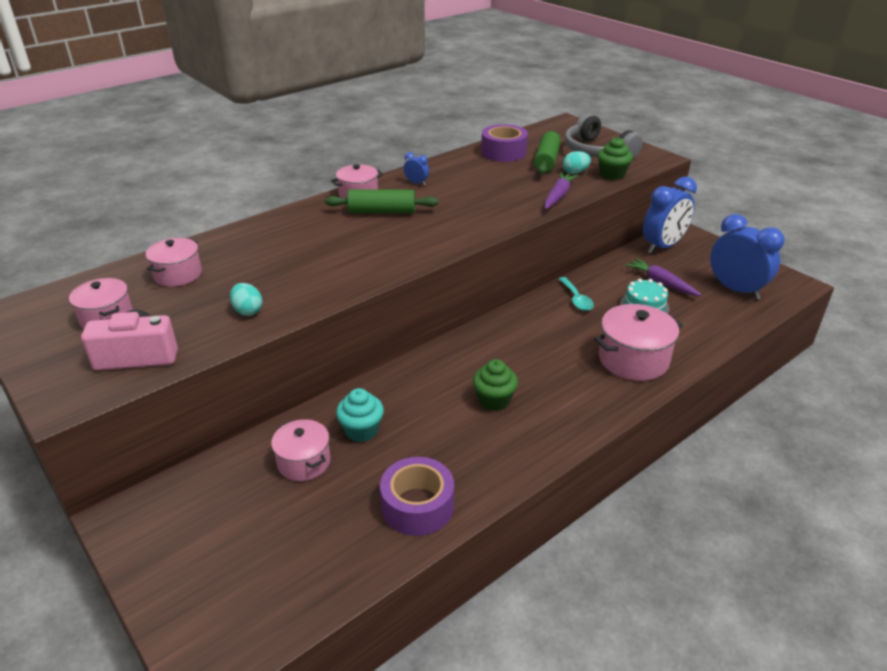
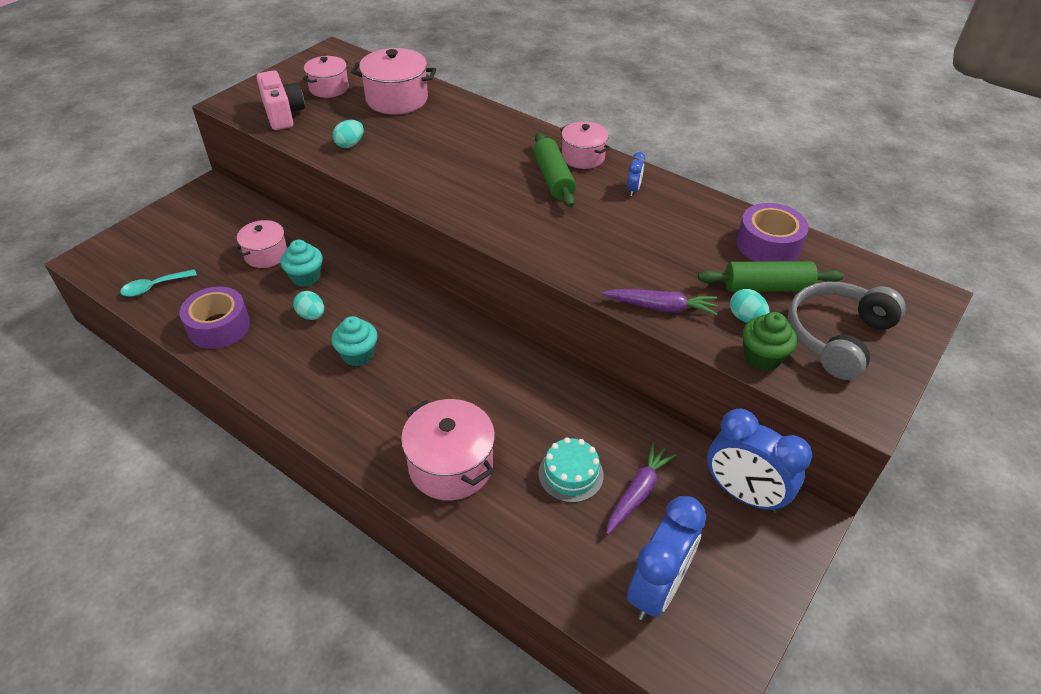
camera: 75 degrees right, 10 degrees up
pink pot [146,238,202,287] -> pink pot [351,48,436,115], size x1.55
green cupcake [473,359,518,411] -> turquoise cupcake [331,316,378,366]
turquoise spoon [559,277,594,311] -> turquoise spoon moved to [120,269,197,297]
none -> turquoise egg [293,291,324,320]

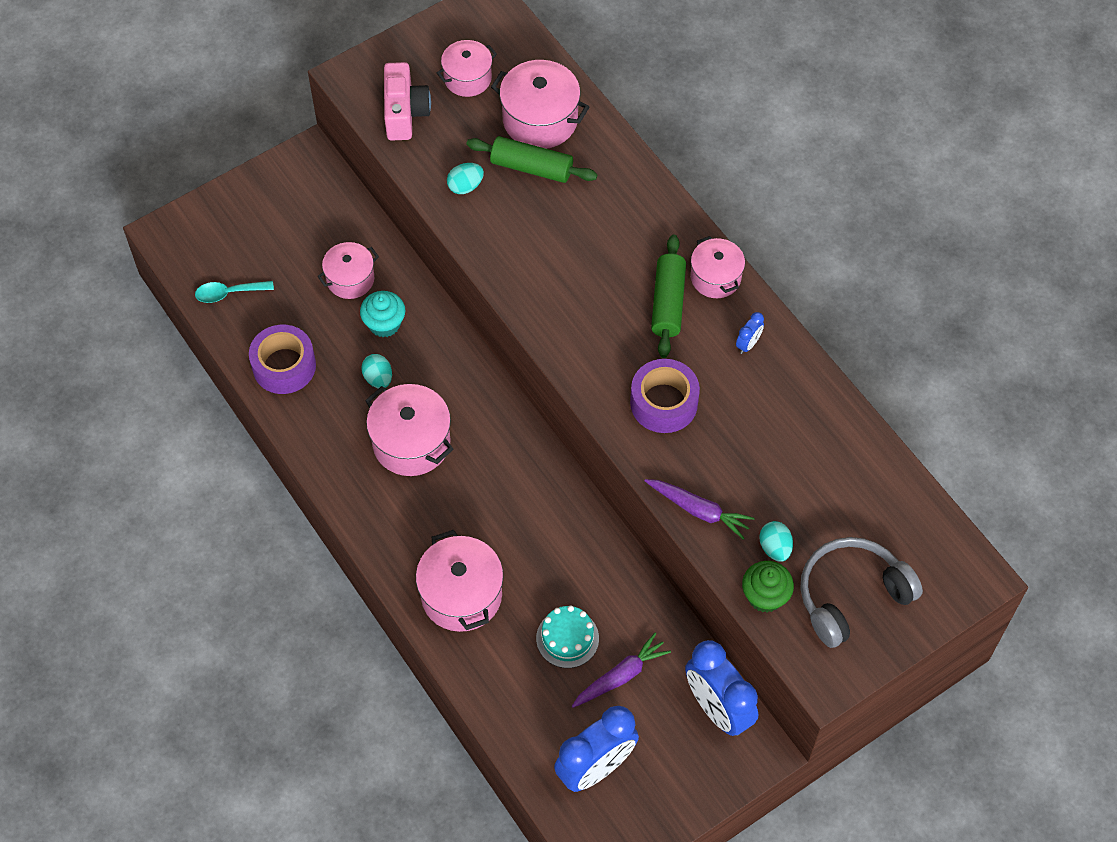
camera: 20 degrees right, 15 degrees up
turquoise cupcake [331,316,378,366] -> pink pot [365,384,453,476]
green rolling pin [698,261,844,292] -> green rolling pin moved to [466,136,598,183]
purple tape [736,203,809,261] -> purple tape moved to [630,359,700,433]

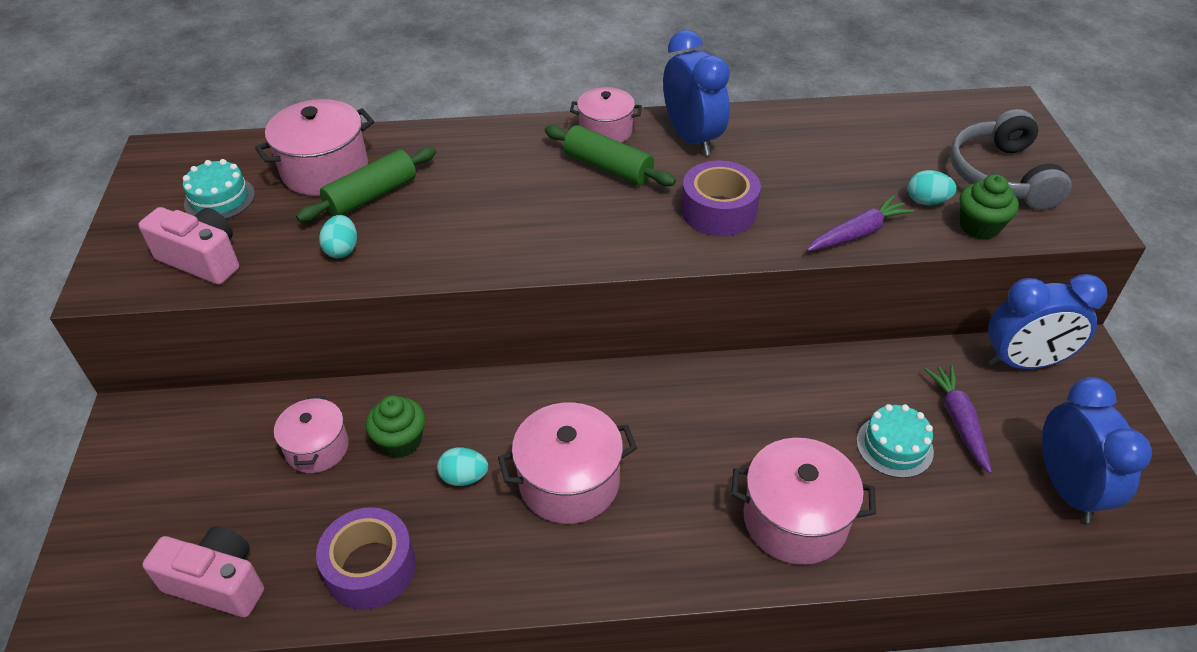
camera: 60 degrees left, 15 degrees down
turquoise spoon [195,281,274,303] -> pink camera [142,526,264,618]
turquoise cupcake [360,291,405,337] -> green cupcake [366,395,426,458]
pink pot [437,40,497,97] -> turquoise cake [183,159,255,219]
blue clock [736,312,764,354] -> blue clock [663,30,730,156], size x2.35

